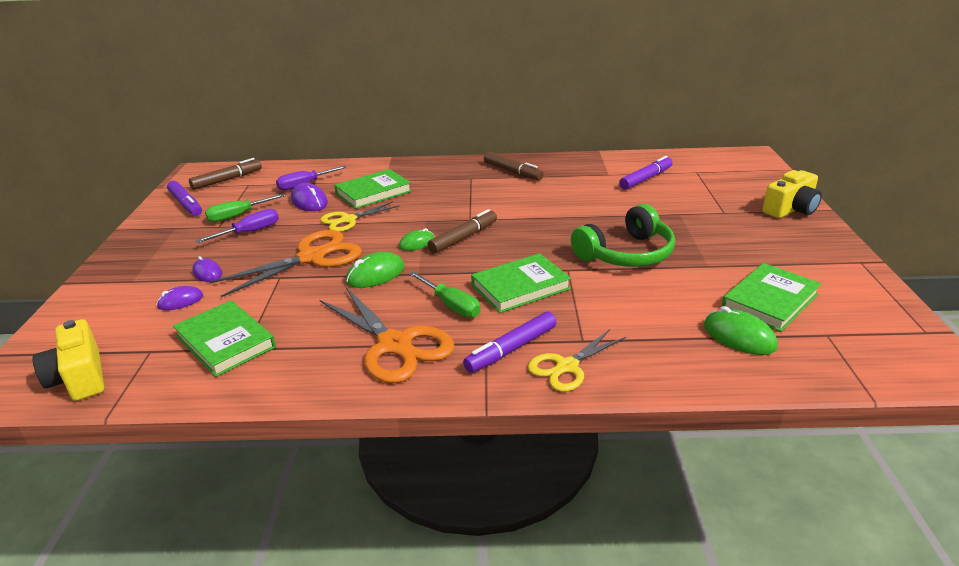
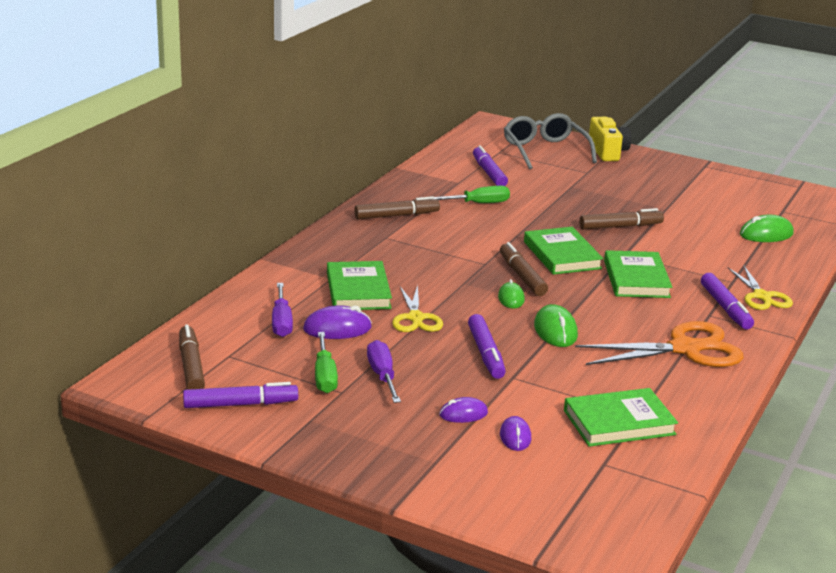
camera: 65 degrees left, 5 degrees down
yellow camera [32,319,104,401] -> none
orange scissors [210,230,362,297] -> purple marker [468,314,506,379]
green screwdriver [409,271,481,318] -> green screwdriver moved to [434,186,510,203]
green headphones [571,204,675,267] -> brown marker [579,208,664,230]
green book [722,263,821,332] -> green book moved to [524,227,603,275]
none -> grey glasses [504,113,597,169]

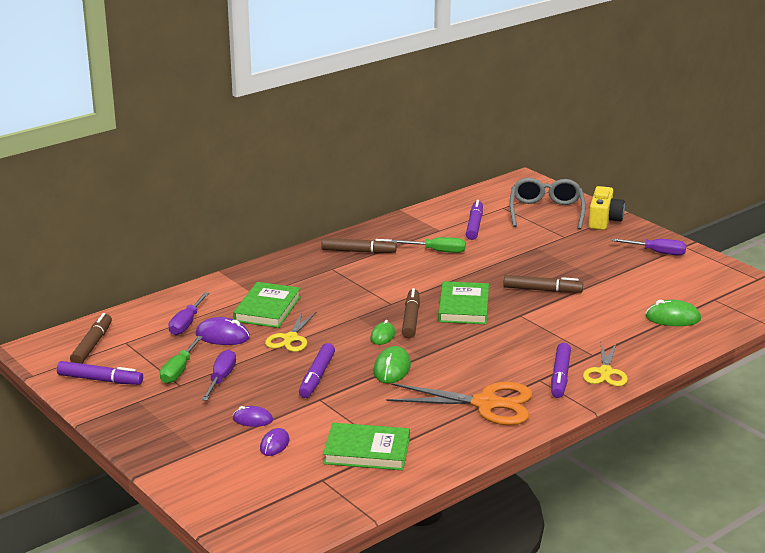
camera: 25 degrees right, 0 degrees up
green book [604,250,672,298] -> none
none -> purple screwdriver [611,238,686,255]

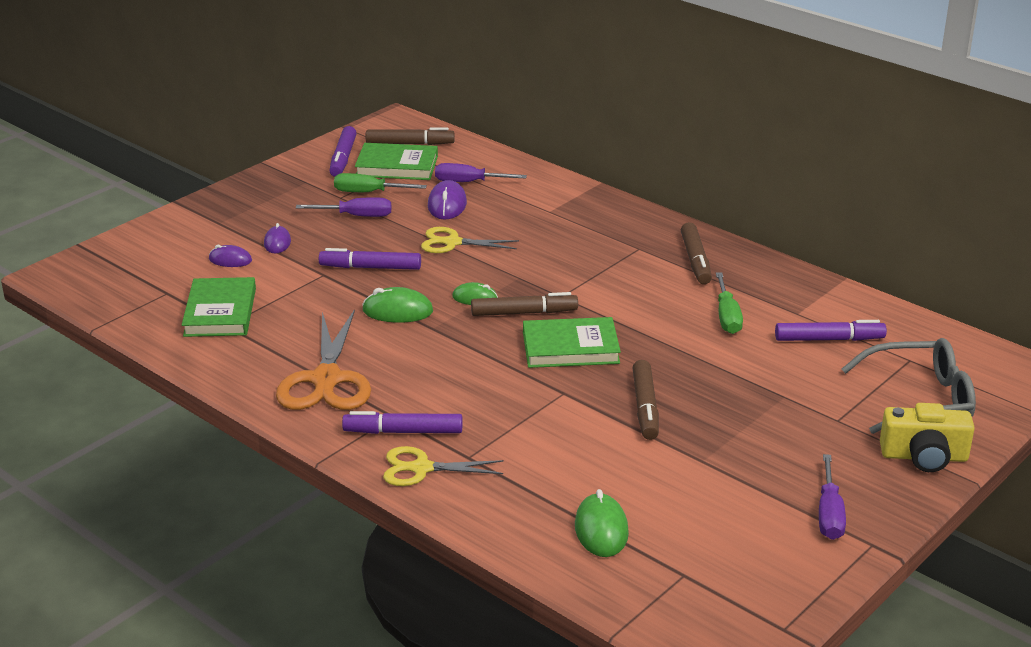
camera: 80 degrees right, 5 degrees up
green book [233,282,301,328] -> green book moved to [355,143,438,180]

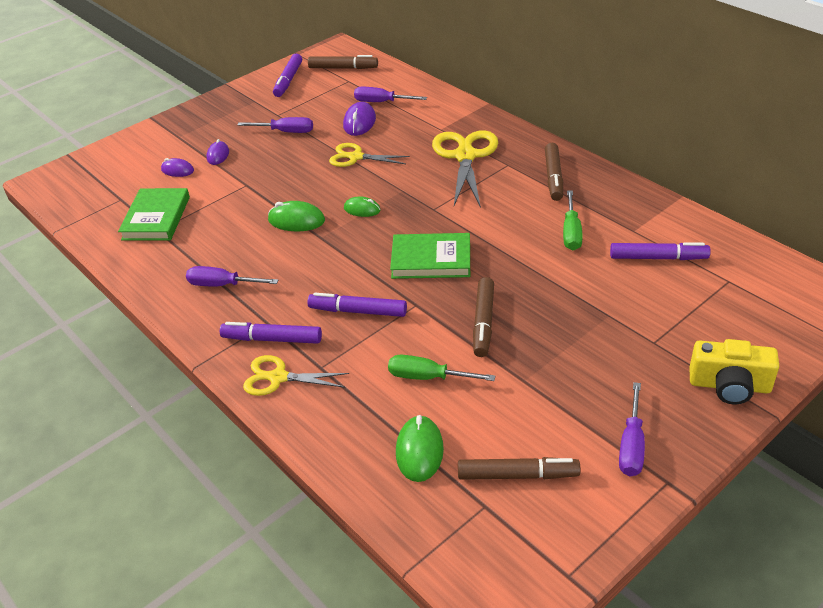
camera: 10 degrees right, 10 degrees up
orange scissors [276,309,371,410] -> purple screwdriver [186,266,278,287]
purple marker [319,248,421,270] -> purple marker moved to [307,293,407,317]
green screwdriver [334,173,427,192] -> green screwdriver moved to [388,355,495,381]
green book [355,143,438,180] -> none
brown marker [471,292,578,316] -> brown marker moved to [458,457,580,480]
grey glasses [842,338,976,434] -> none
none -> yellow scissors [432,130,498,208]

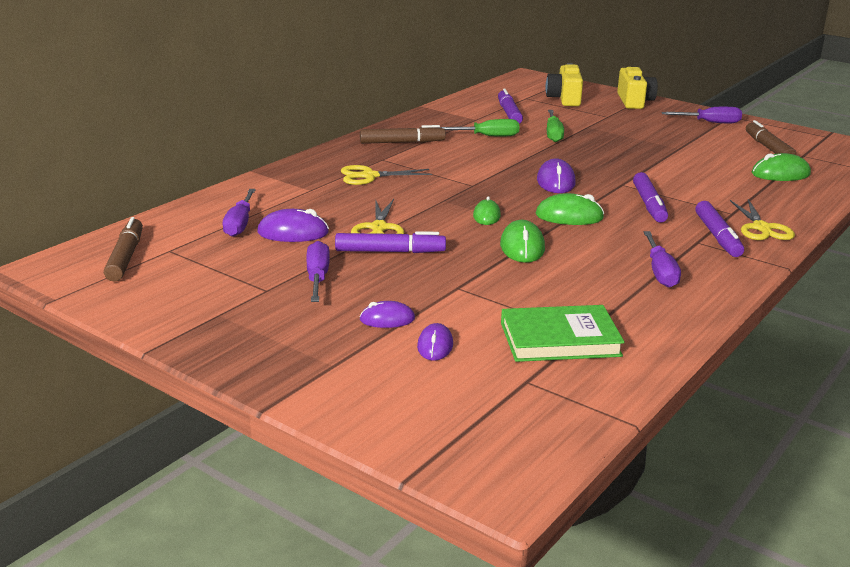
camera: 105 degrees left, 15 degrees down
purple marker [273,53,302,97] -> purple marker moved to [335,231,446,253]
green screwdriver [388,355,495,381] -> green screwdriver moved to [547,110,564,142]
green book [390,233,470,279] -> purple mouse [537,158,576,193]
yellow scissors [432,130,498,208] -> yellow scissors [341,165,432,185], size x0.61
brown marker [473,277,494,357] -> none
none -> green mouse [536,193,604,225]
none -> yellow camera [546,63,583,106]

